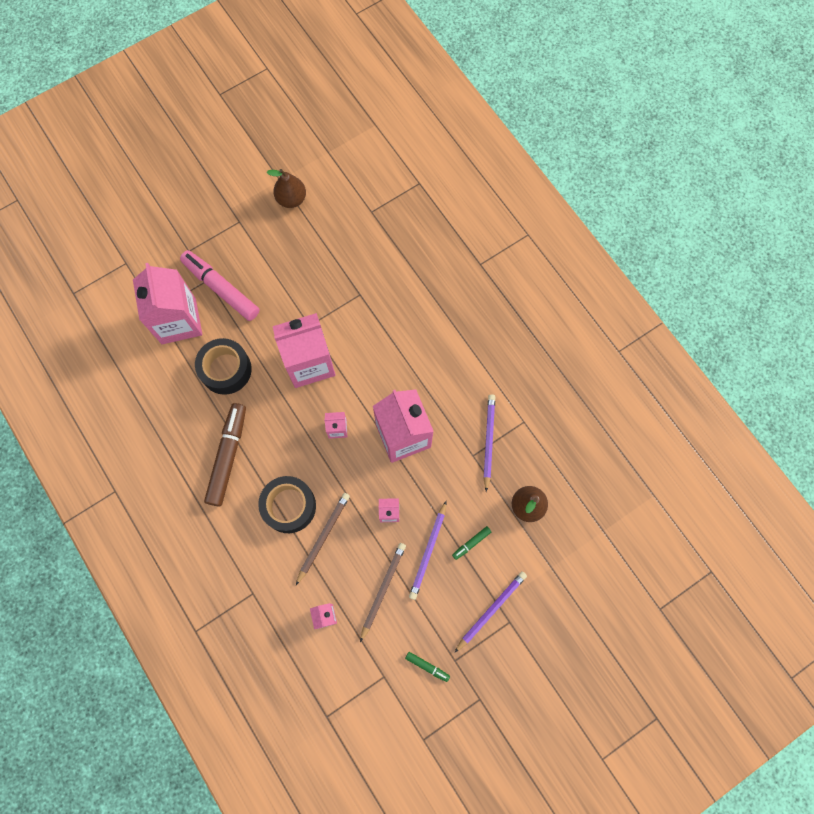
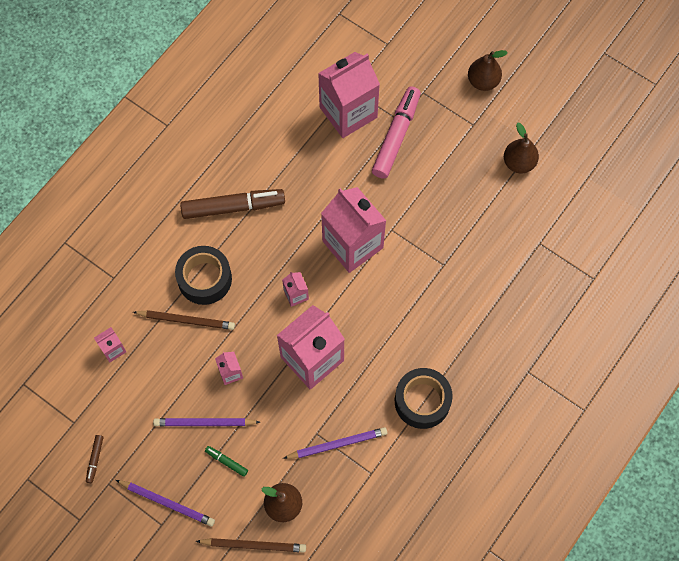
camera: 70 degrees right, 5 degrees down
black tape [195,338,252,395] -> black tape moved to [395,368,453,429]
brown pencil [360,543,406,642] -> brown pencil moved to [196,538,306,553]
green marker [405,652,450,682] -> brown marker [86,435,103,483]
none -> brown pear [468,50,508,91]

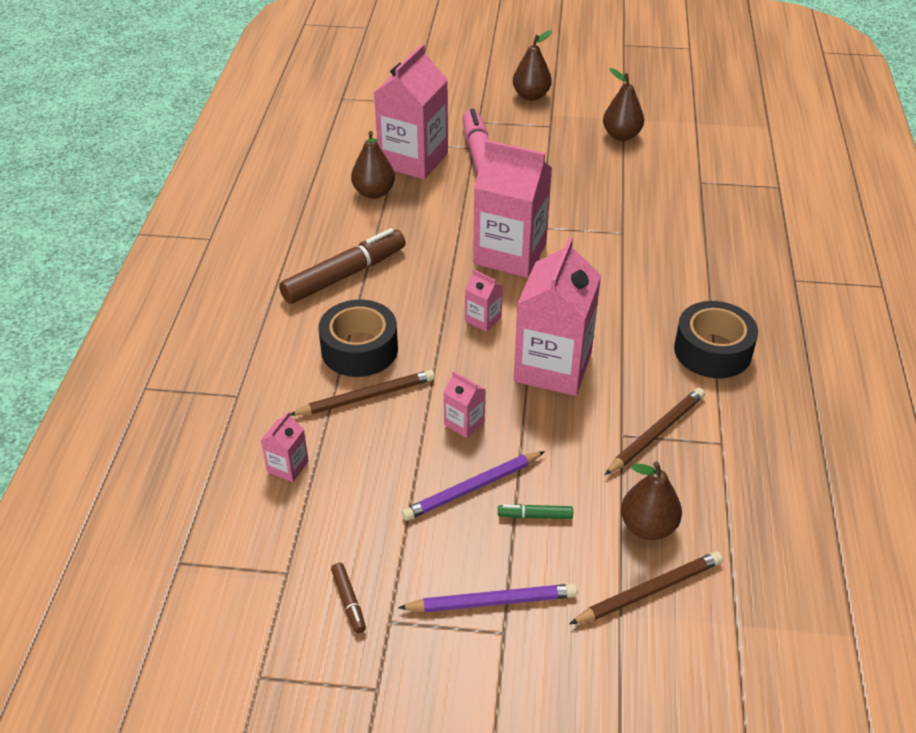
camera: 30 degrees left, 25 degrees down
purple pencil [283,427,387,459] -> brown pencil [605,388,705,475]
none -> brown pear [351,131,395,199]

